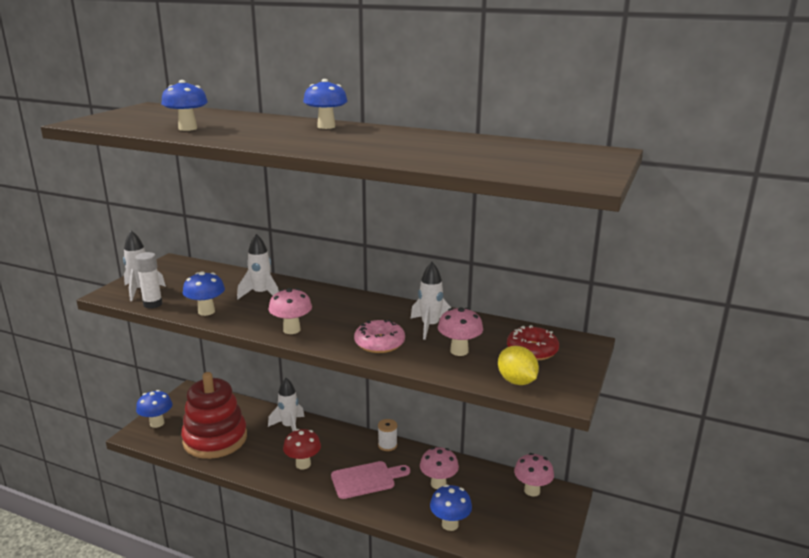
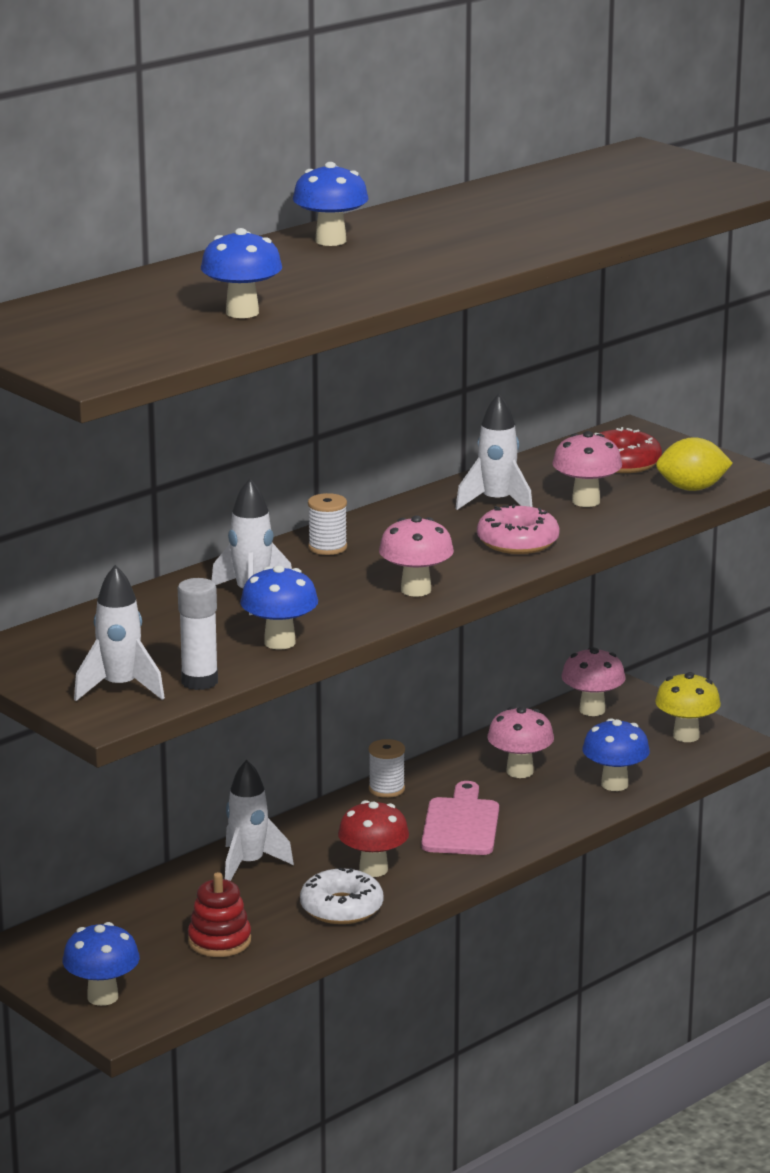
camera: 65 degrees left, 0 degrees up
red stacking toy [181,372,247,459] -> red stacking toy [188,872,251,957], size x0.48
none -> white donut [300,867,383,924]
none -> white spool [308,493,347,555]
none -> yellow mushroom [655,672,721,742]

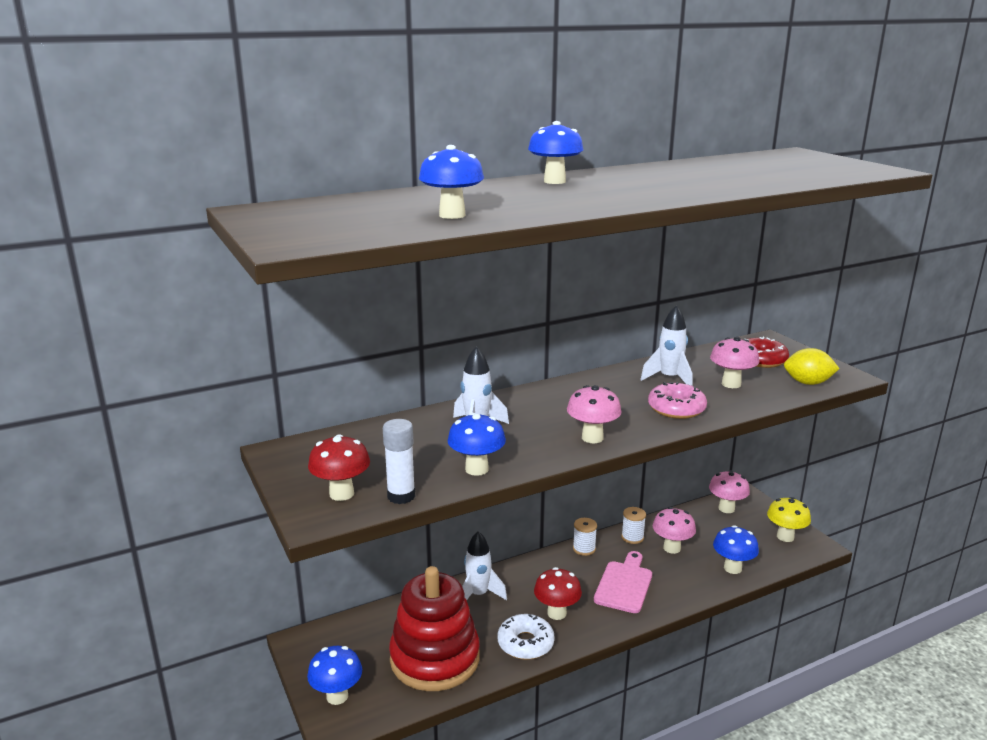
camera: 15 degrees right, 0 degrees up
white rocket [74,565,165,701] -> red mushroom [308,434,370,501]
red stacking toy [188,872,251,957] -> red stacking toy [389,566,480,691], size x2.08
white spool [308,493,347,555] -> white spool moved to [621,507,646,544]

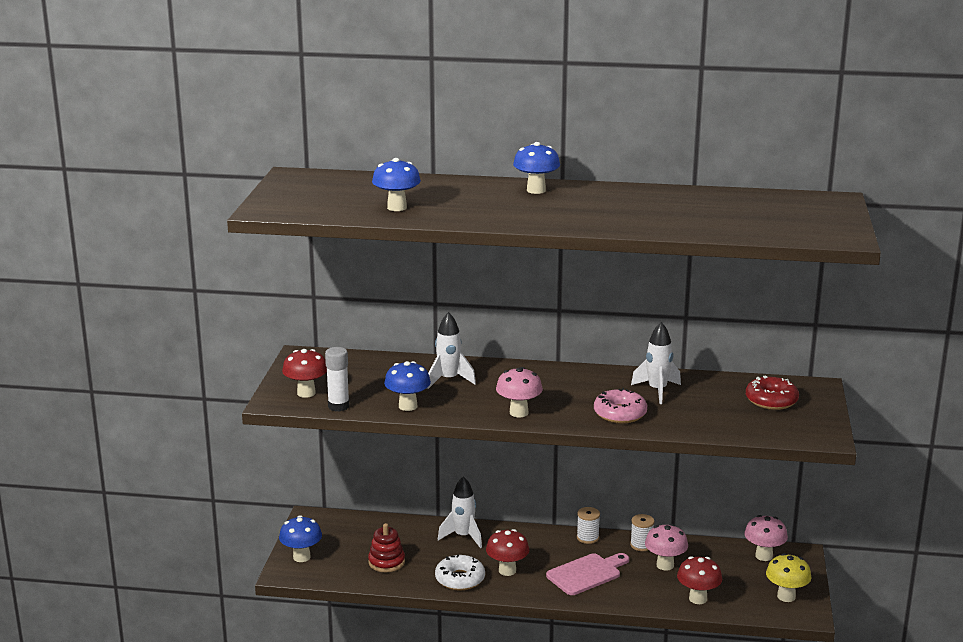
camera: 35 degrees right, 0 degrees up
red stacking toy [389,566,480,691] -> red stacking toy [368,523,405,572], size x0.48
pink mushroom [710,337,759,388] -> none
blue mushroom [713,525,759,574] -> red mushroom [677,556,722,604]
yellow lemon [784,348,840,385] -> none

